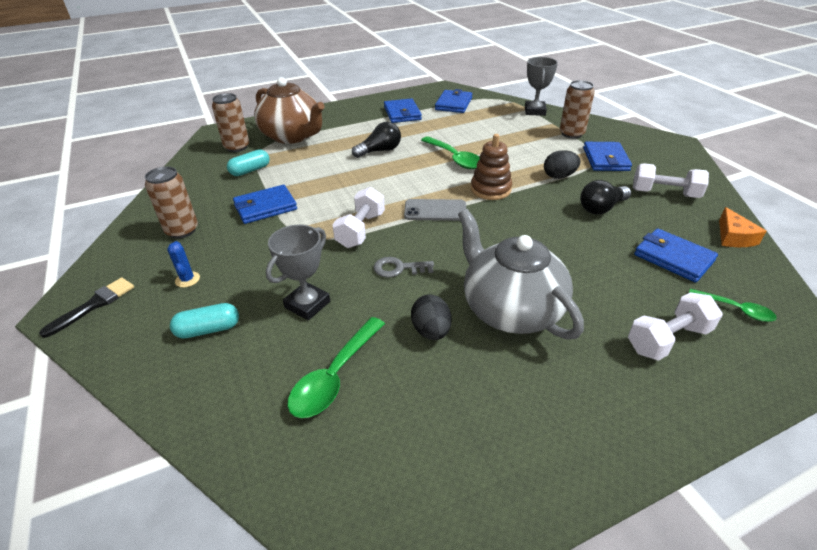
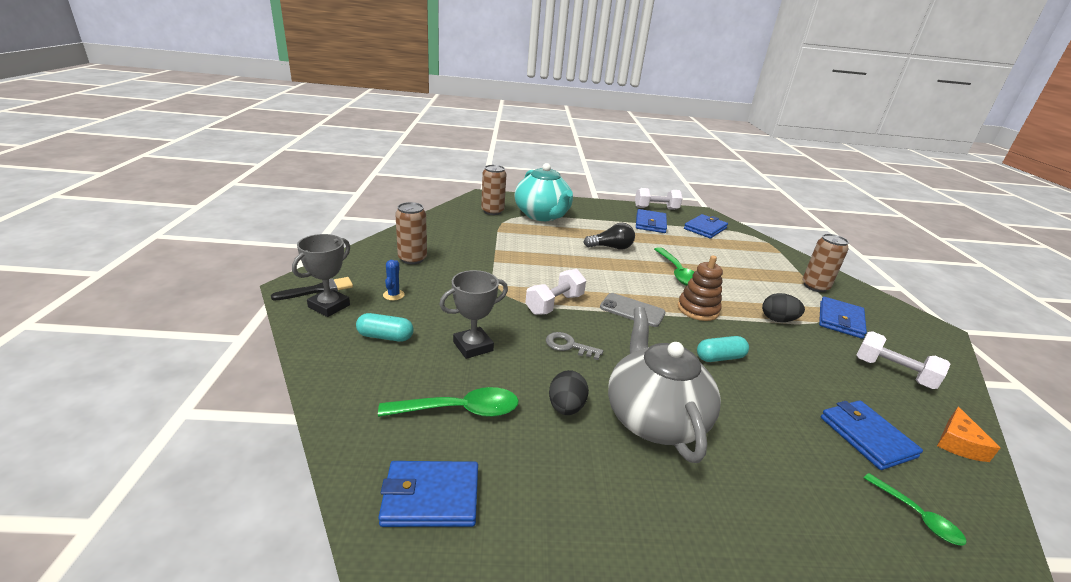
camera: 20 degrees right, 10 degrees down
turquoise capsule [227,149,270,176] -> turquoise capsule moved to [697,336,749,362]
blue wallet [233,185,297,224] -> blue wallet moved to [378,461,478,527]
brown teapot [254,77,325,144] -> turquoise teapot [514,163,573,221]
green spoon [288,317,385,418] -> green spoon turned 150 degrees counterclockwise [378,387,519,417]
grey trophy [525,57,558,116] -> grey trophy moved to [292,234,350,317]
black light bulb [580,180,631,215] -> none
white dumbbell [628,292,723,361] -> white dumbbell moved to [635,188,682,210]

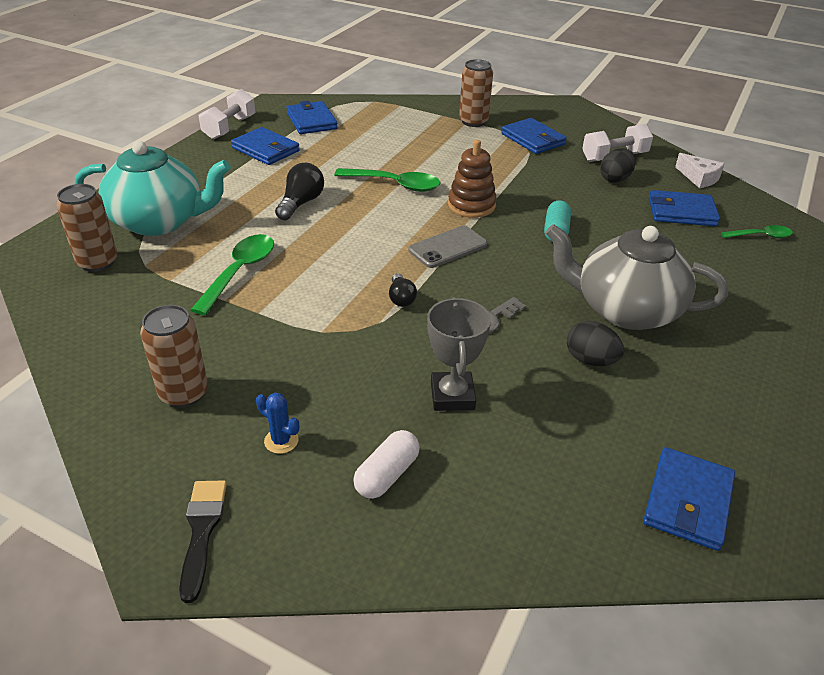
camera: 60 degrees left, 10 degrees up
grey trophy [292,234,350,317] -> none
turquoise capsule [356,313,414,342] -> white capsule [353,430,420,499]
green spoon [378,387,519,417] -> green spoon moved to [191,234,274,315]
white dumbbell [525,269,586,315] -> black light bulb [389,273,417,307]
black egg [762,293,805,322] -> black egg moved to [600,148,636,183]
orange cheese [937,407,1000,462] -> white cheese [675,153,725,188]

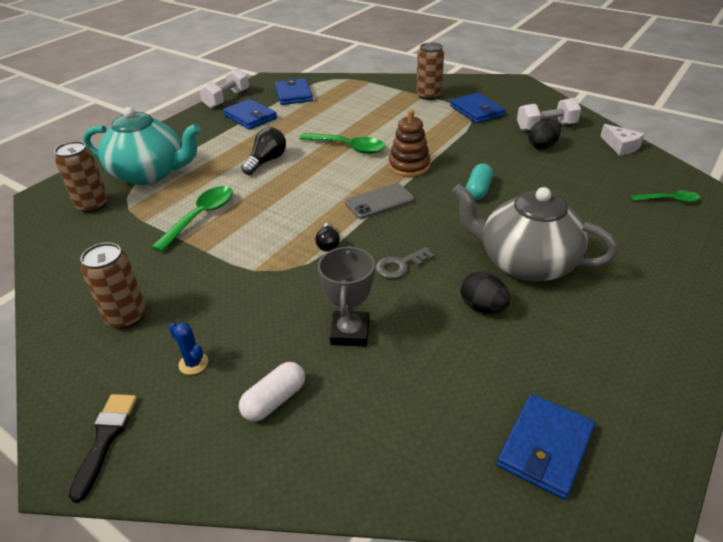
camera: 10 degrees right, 0 degrees up
blue wallet [649,190,720,226] -> none

